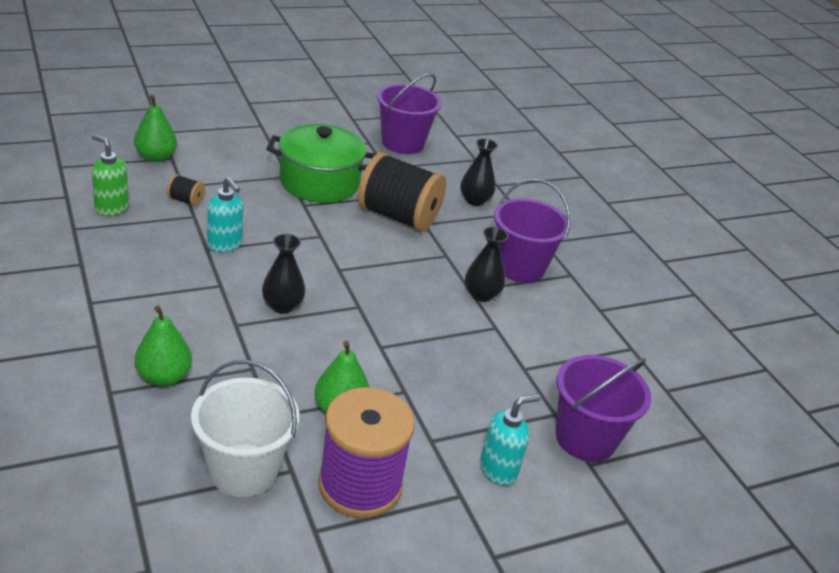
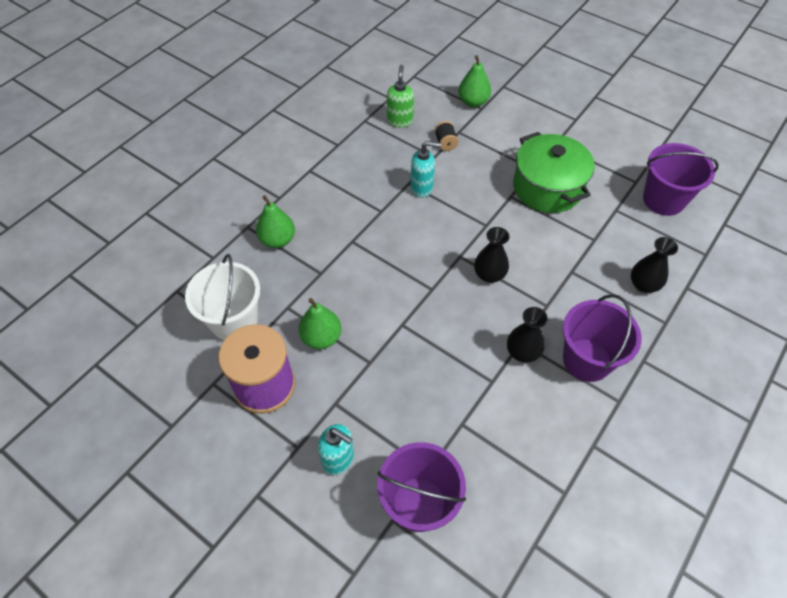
camera: 65 degrees right, 20 degrees up
turquoise soap dispenser [207,177,244,253] -> turquoise soap dispenser turned 105 degrees counterclockwise [411,141,441,198]
black vase [262,234,306,314] -> black vase moved to [474,227,509,283]
black spool [358,152,446,232] -> none

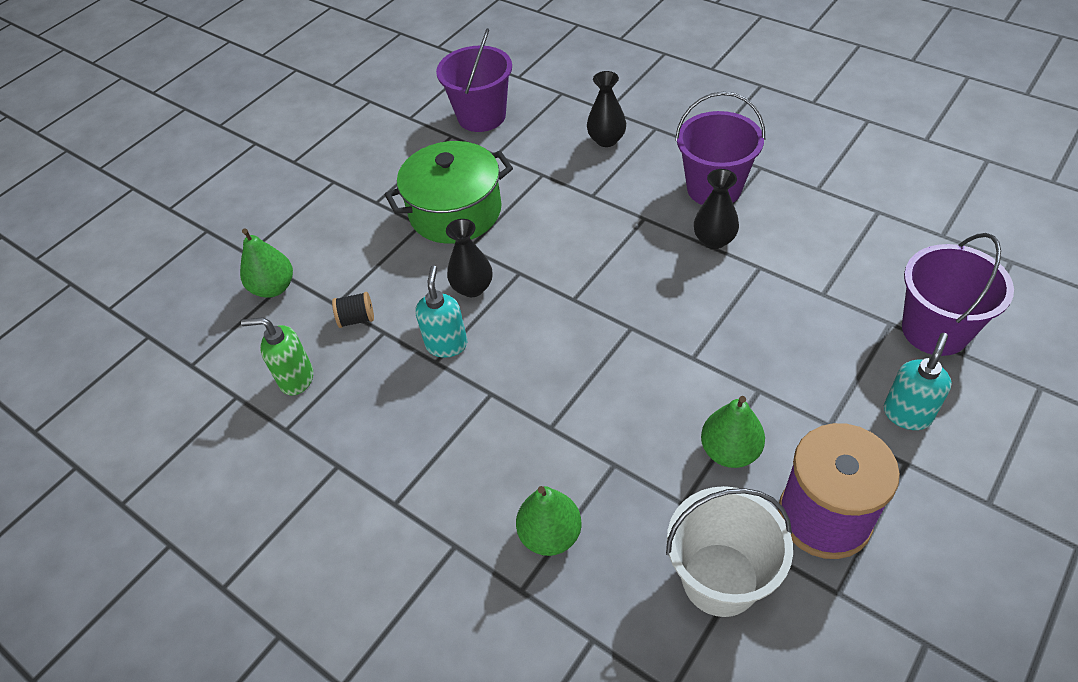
camera: 85 degrees left, 5 degrees down
black vase [474,227,509,283] -> black vase moved to [446,219,492,297]

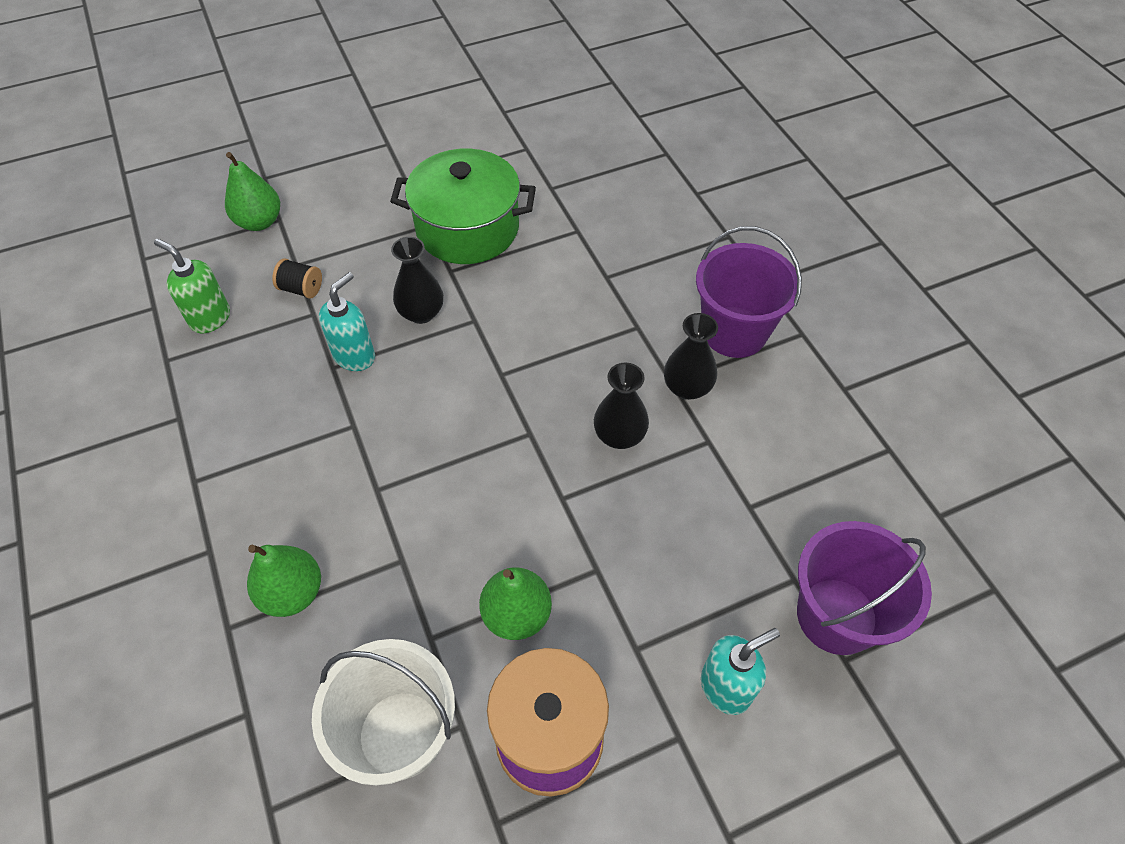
camera: 25 degrees right, 5 degrees up
purple bucket [436,28,512,132] -> none
black vase [587,71,626,147] -> black vase moved to [594,363,649,449]

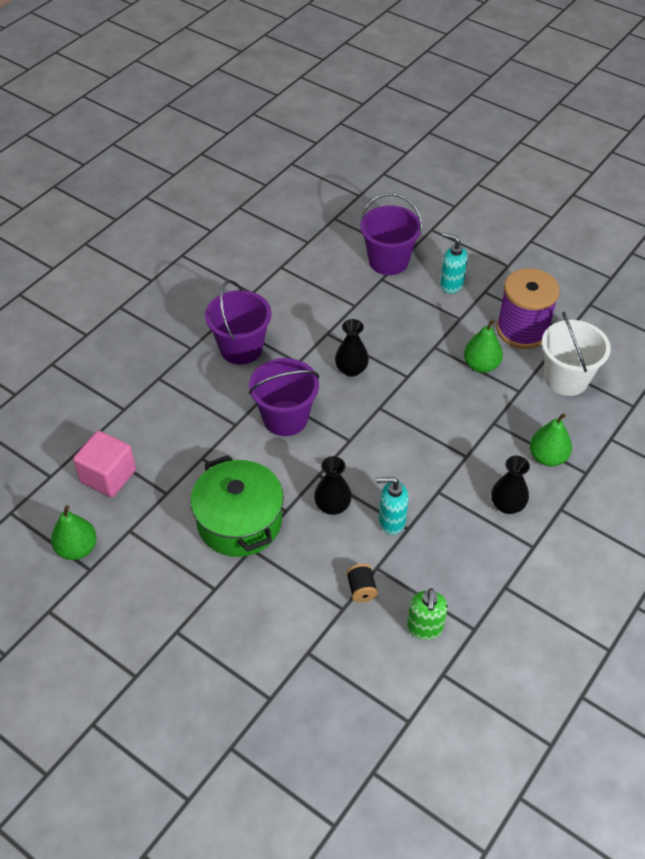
camera: 120 degrees left, 5 degrees down
green pear [225,152,280,231] -> green pear moved to [51,505,97,560]
black vase [664,313,718,400] -> black vase moved to [491,456,530,514]
none -> pink cube [73,431,136,497]
none -> purple bucket [249,358,319,436]

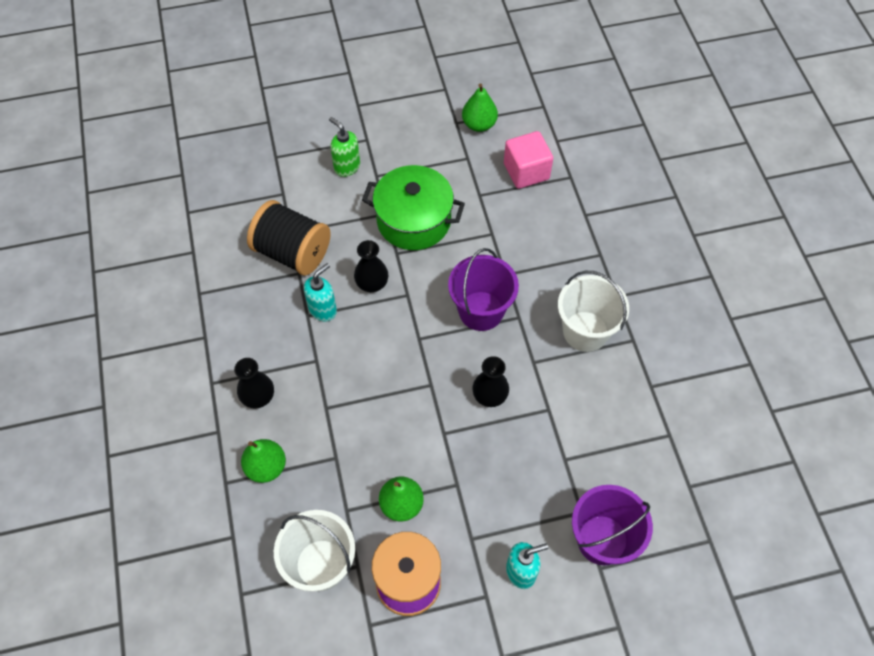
camera: 130 degrees right, 10 degrees up
purple bucket [205,280,271,365] -> white bucket [558,271,629,352]
black spool [346,564,378,603] -> black spool [247,200,331,276], size x2.46
green soap dispenser [407,588,448,640] -> green soap dispenser moved to [329,117,360,177]

